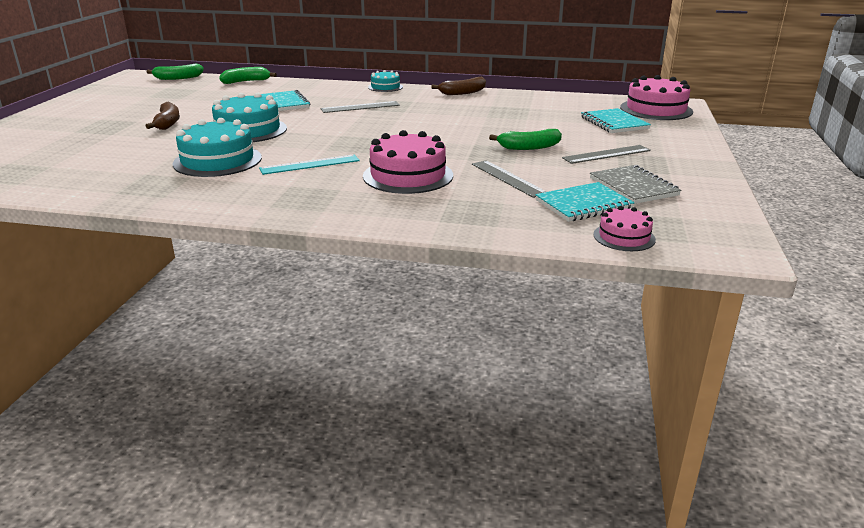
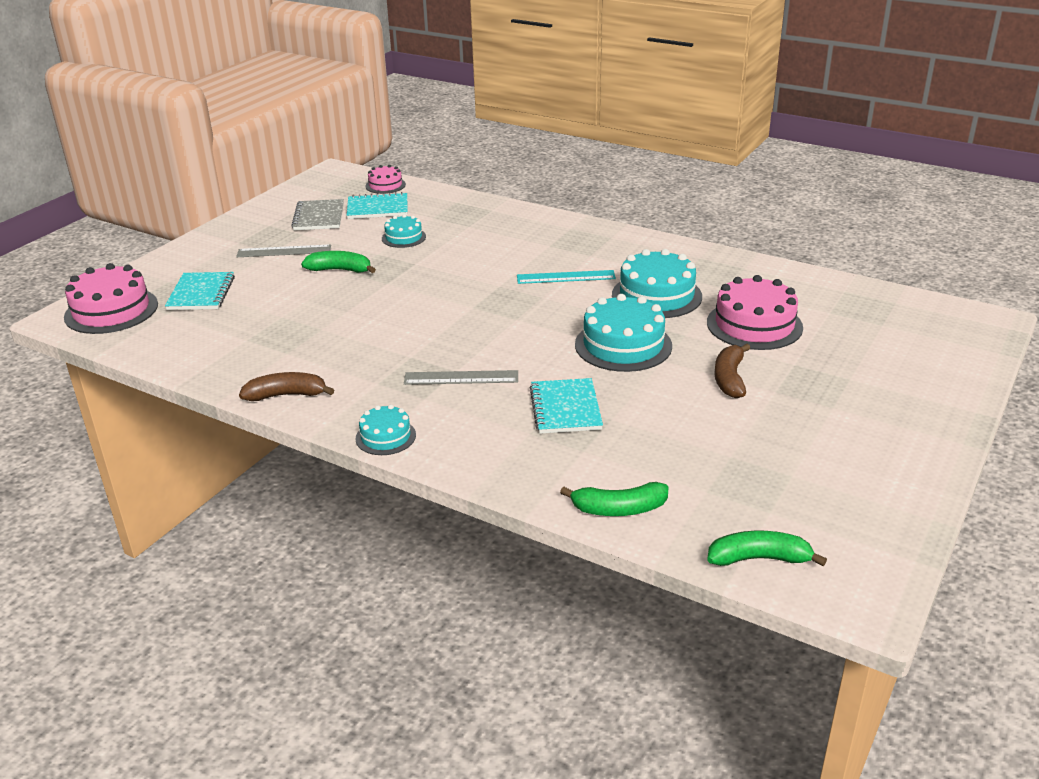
camera: 160 degrees left, 5 degrees up
pink cake [363,130,453,194] -> pink cake moved to [707,275,803,350]
grey ruler [472,160,547,198] -> turquoise cake [382,214,426,248]

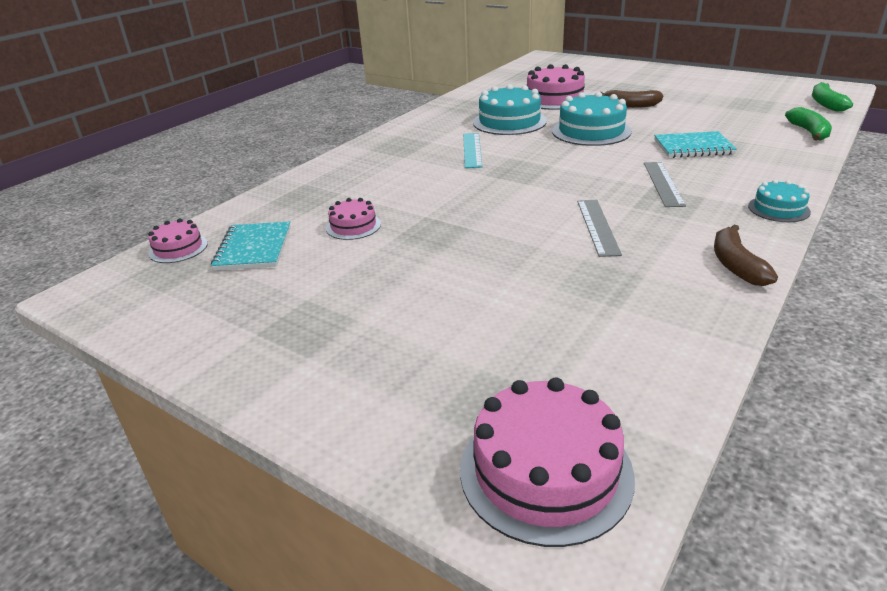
camera: 85 degrees left, 0 degrees up
turquoise notebook [165,272,235,310] -> none
grey ruler [236,245,331,257] -> grey ruler moved to [577,200,622,257]
grey notebook [291,199,344,230] -> none
green banana [301,251,376,273] -> none
turquoise cake [382,214,426,248] -> pink cake [326,198,381,240]

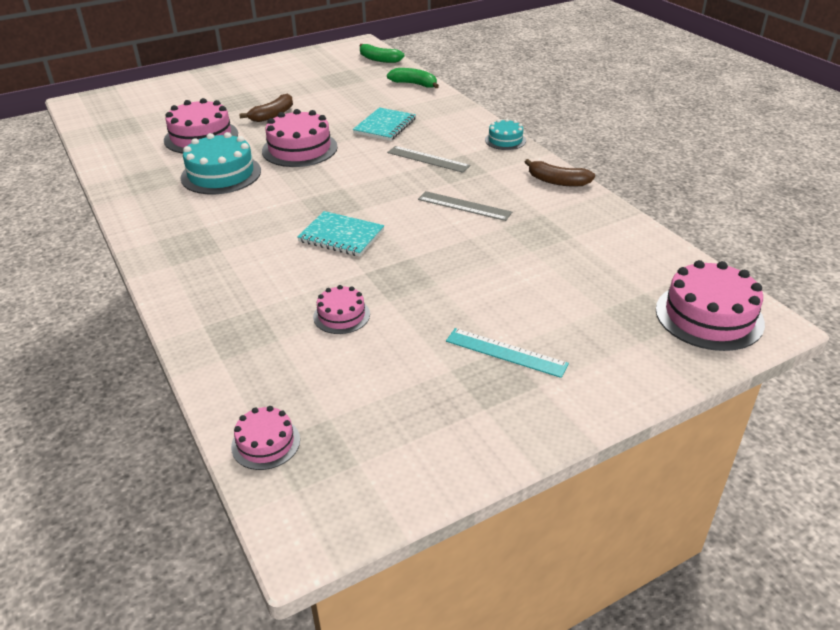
camera: 65 degrees left, 5 degrees up
turquoise notebook [211,221,291,270] -> turquoise notebook moved to [297,211,384,257]
turquoise ruler [463,133,482,168] -> turquoise ruler moved to [446,328,569,378]
turquoise cake [552,92,632,146] -> pink cake [262,109,338,167]

